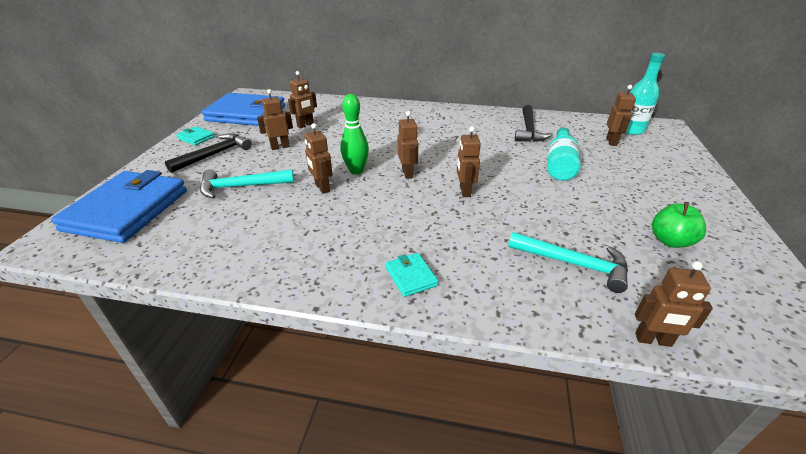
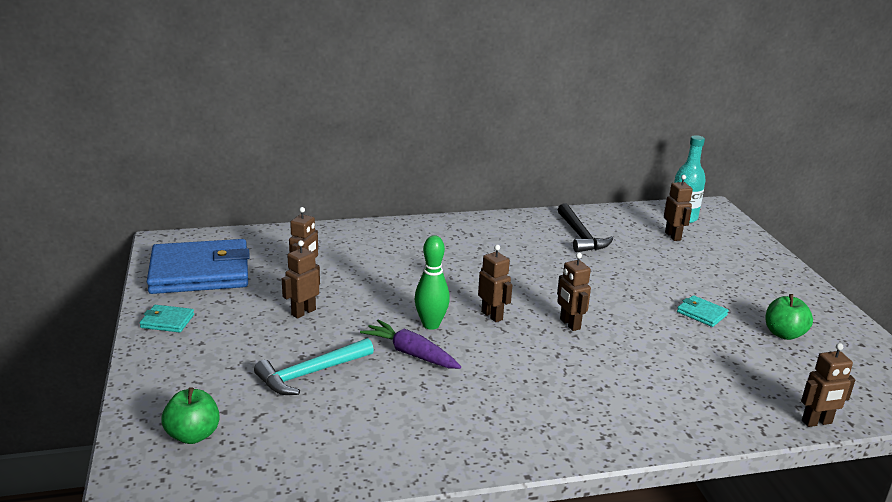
camera: 25 degrees left, 10 degrees down
blue wallet [51,170,187,243] -> green apple [161,387,220,444]
black hammer [165,133,252,173] -> none
brown robot [304,123,333,193] -> purple carrot [360,319,461,369]
turquoise wallet [385,253,438,297] -> turquoise wallet moved to [677,295,729,327]
turquoise hammer [508,232,628,293] -> none
turquoise bottle [547,127,580,181] -> none

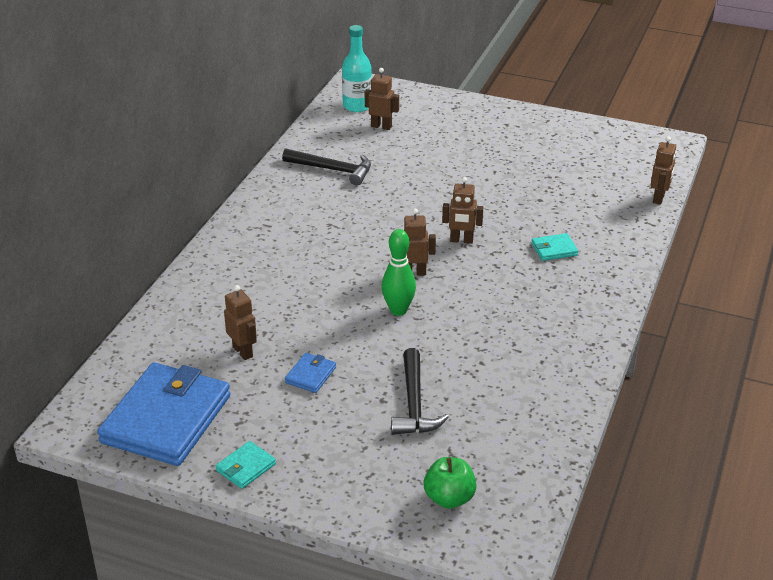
camera: 55 degrees left, 10 degrees up
turquoise hammer [254,338,374,395] -> black hammer [391,348,449,435]
brown robot [282,240,320,319] -> blue wallet [285,353,336,393]
purple carrot [360,319,461,369] -> none
turquoise wallet [677,295,729,327] -> turquoise wallet moved to [532,233,578,261]
green apple [765,294,813,340] -> none

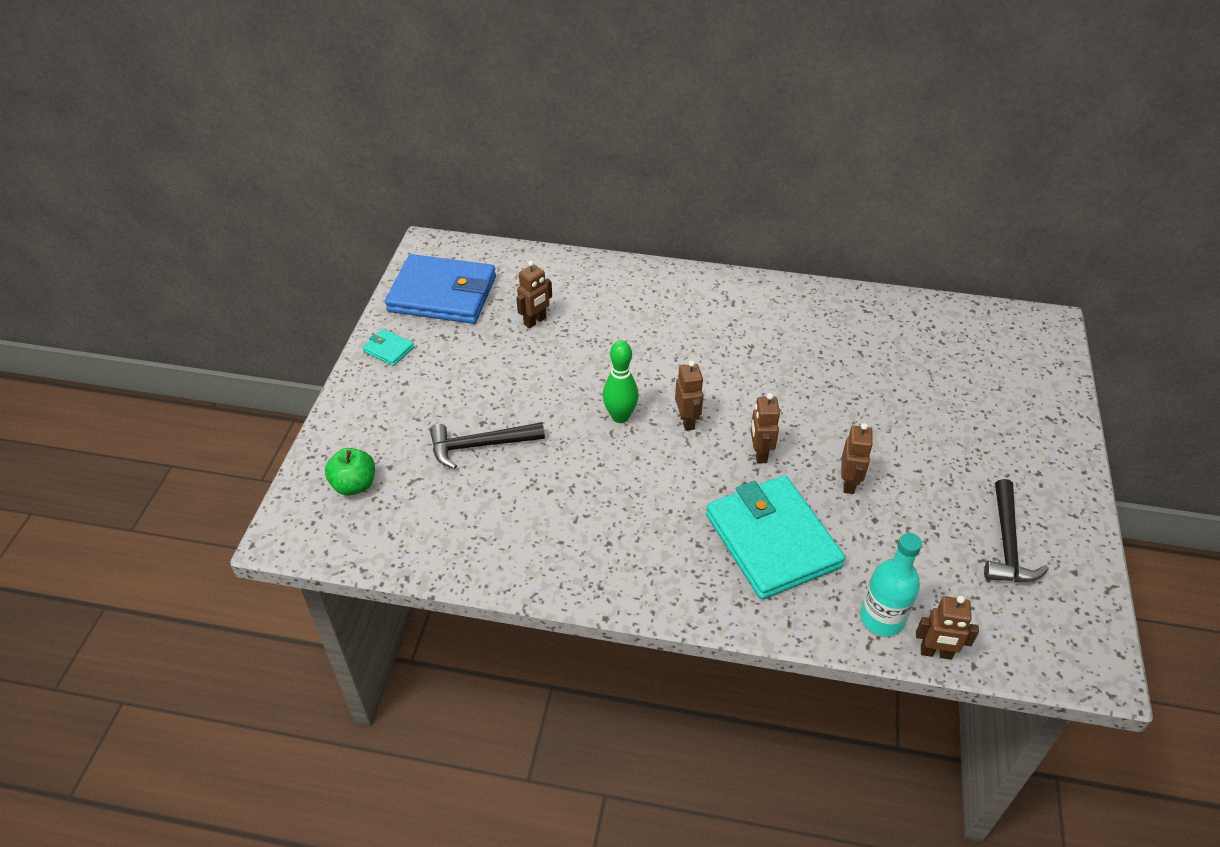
camera: 80 degrees right, 10 degrees up
black hammer [282,148,371,186] -> black hammer moved to [984,479,1049,582]
blue wallet [285,353,336,393] -> none
turquoise bottle [342,25,372,112] -> turquoise bottle moved to [860,533,922,636]
brown robot [365,68,399,130] -> brown robot moved to [841,423,873,494]
turquoise wallet [532,233,578,261] -> turquoise wallet [706,475,845,599], size x2.43

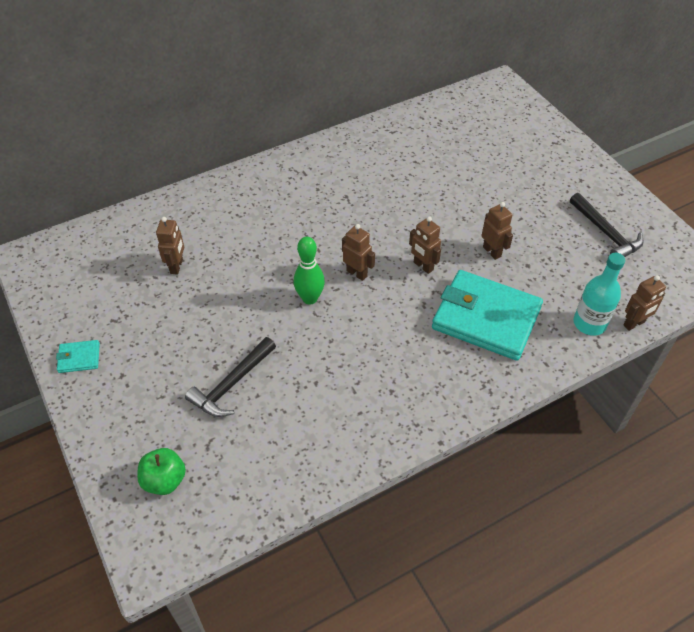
camera: 40 degrees left, 5 degrees up
blue wallet [385,254,496,324] -> none

